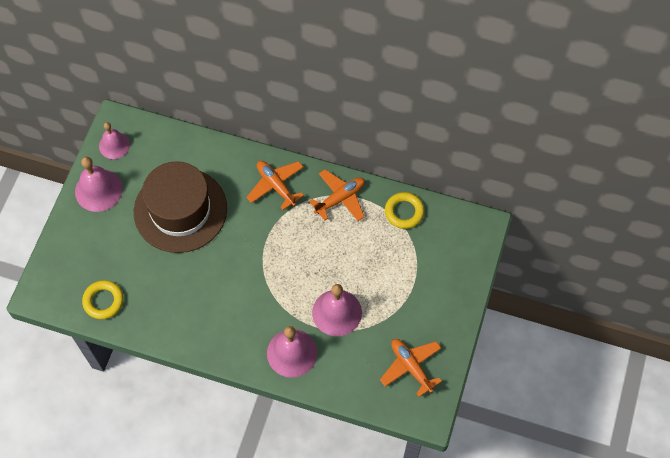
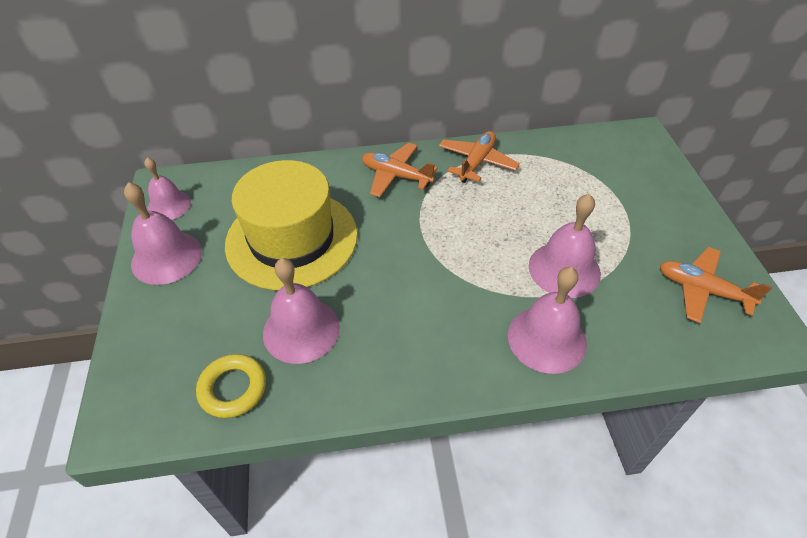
camera: 25 degrees left, 15 degrees down
brown hat [134,161,227,253] -> yellow hat [225,160,358,291]
yellow ring [385,192,424,229] -> none
none -> pink bell [263,258,340,364]

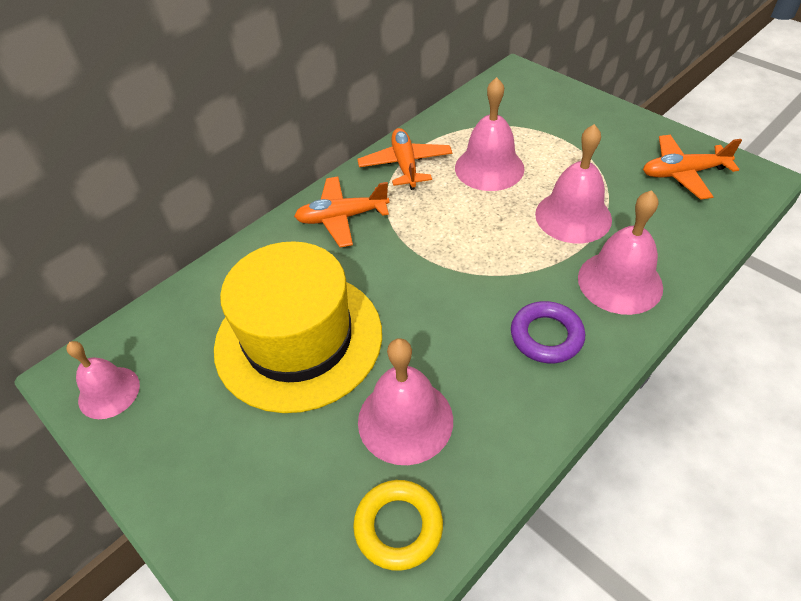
camera: 35 degrees left, 0 degrees up
pink bell [124,182,202,285] -> pink bell moved to [455,77,525,191]
none -> purple ring [511,301,585,363]

